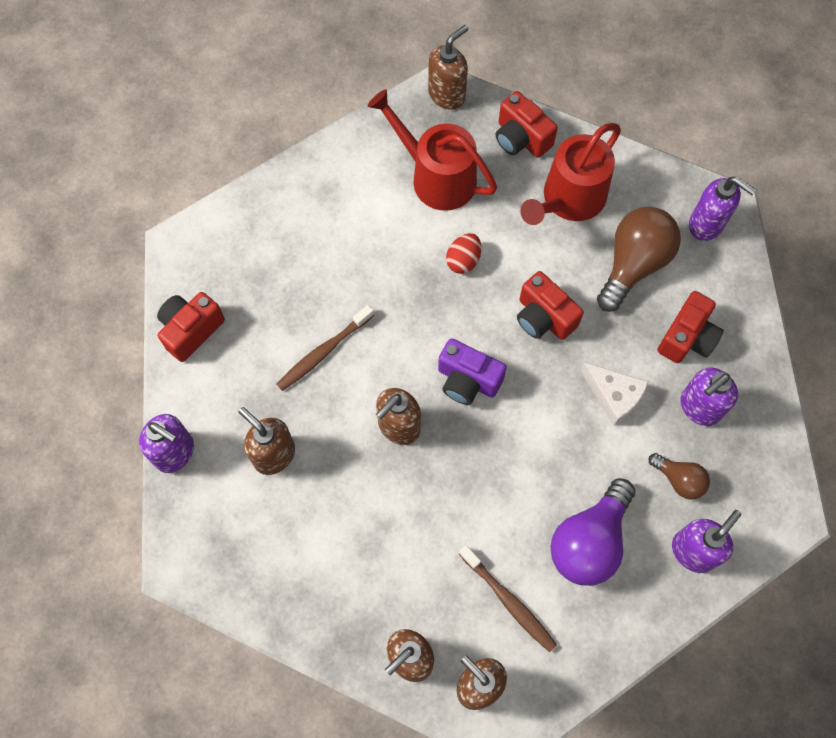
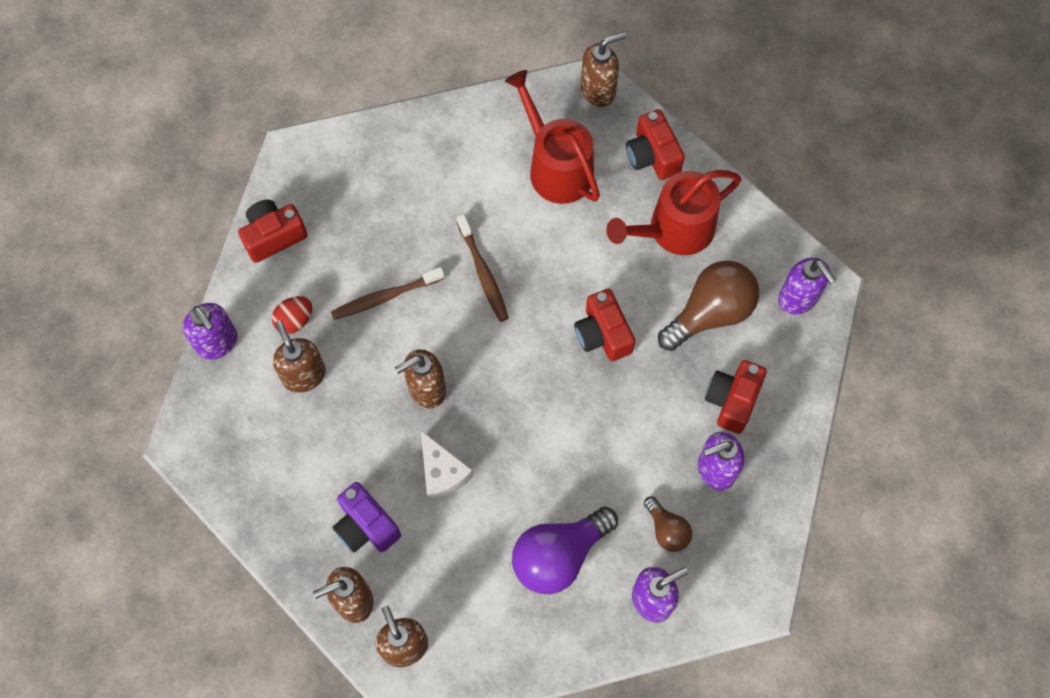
camera: 20 degrees right, 0 degrees up
purple camera [438,338,507,405] -> purple camera moved to [332,482,401,552]
red egg [446,233,481,274] -> red egg moved to [272,296,312,334]
brown toothbrush [459,545,557,652] -> brown toothbrush moved to [457,214,509,322]
white cheese [581,362,649,426] -> white cheese moved to [421,431,473,500]
red camera [657,291,724,363] -> red camera turned 150 degrees clockwise [705,360,767,434]

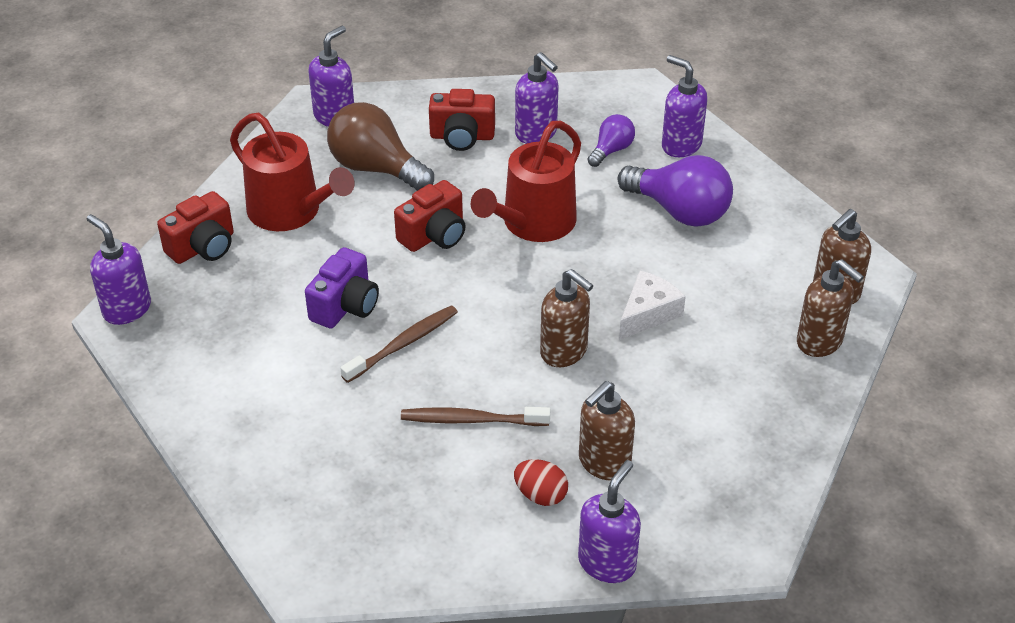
camera: 110 degrees left, 25 degrees down
red camera [238,199,308,263] -> none
brown toothbrush [331,267,445,320] -> brown toothbrush turned 135 degrees clockwise [401,407,550,426]
purple camera [332,482,401,552] -> purple camera moved to [305,247,379,328]
red watering can [505,70,600,204] -> red watering can moved to [471,121,581,242]
brown soap dispenser [581,32,626,107] -> purple soap dispenser [87,214,151,325]
brown light bulb [644,496,692,552] -> purple light bulb [588,114,635,167]

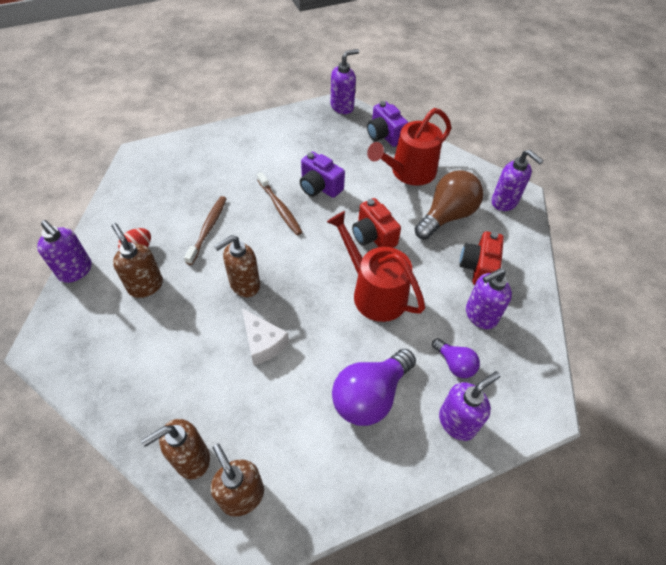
camera: 100 degrees right, 10 degrees up
red camera [157,191,234,264] -> purple camera [367,101,408,147]

